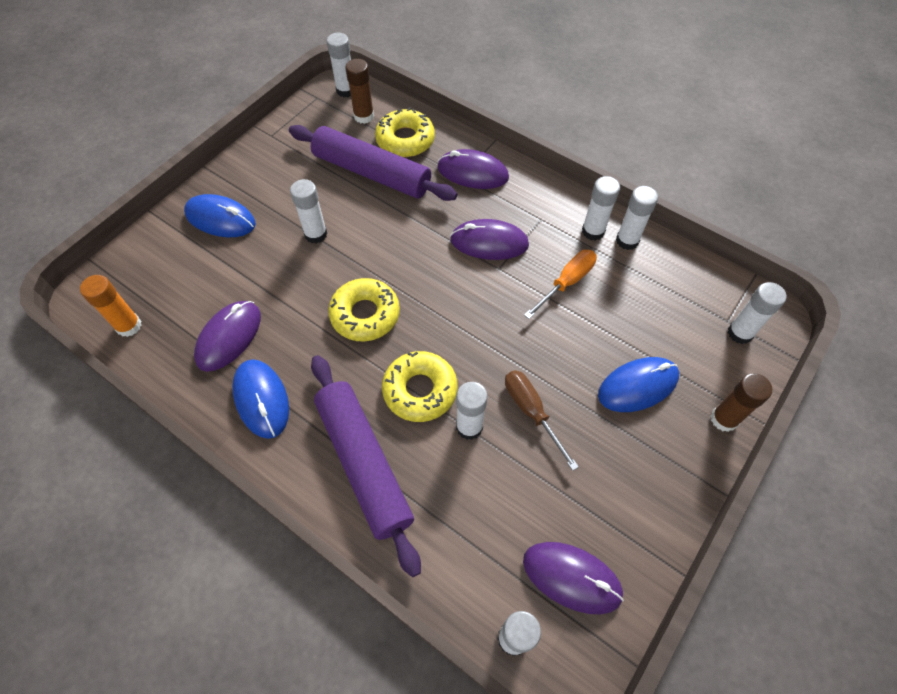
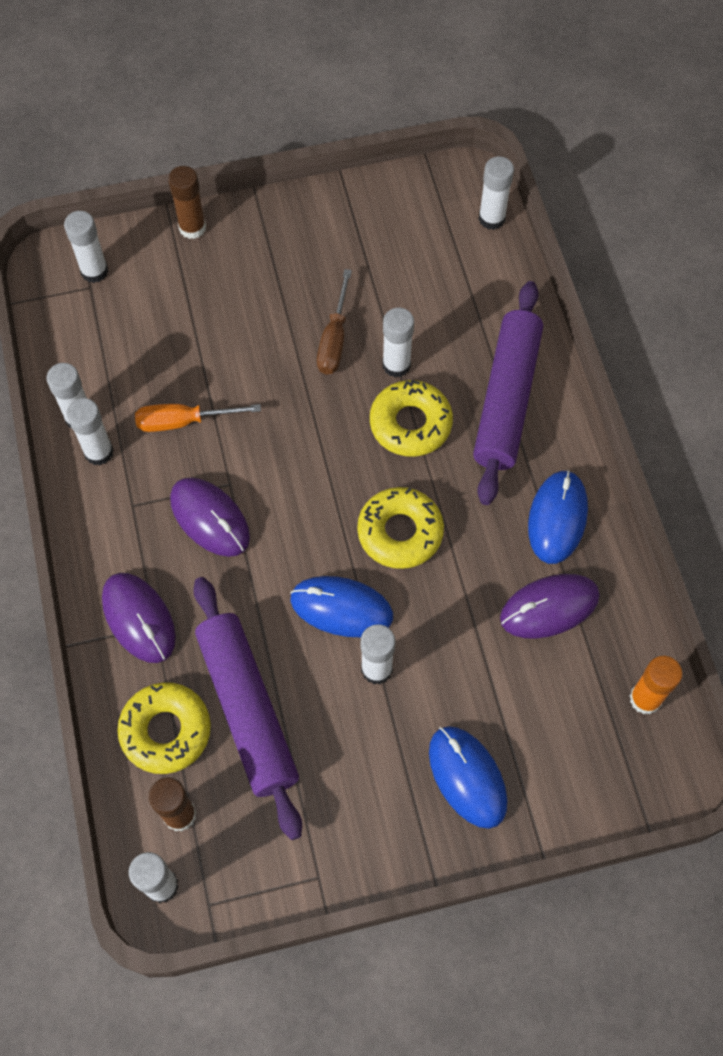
camera: 140 degrees left, 5 degrees up
purple mouse [523,542,624,615] -> none
blue mouse [598,357,679,412] -> blue mouse moved to [290,576,393,637]

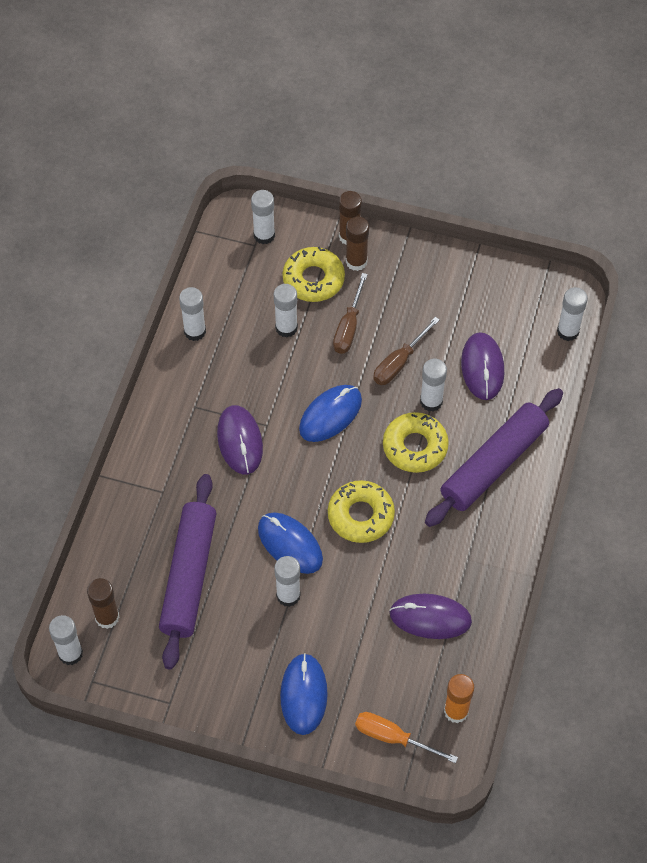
camera: 30 degrees right, 5 degrees down
white glue stick [66,398,114,465] -> white glue stick moved to [274,284,298,338]
purple mouse [102,573,176,663] -> purple mouse moved to [461,332,504,400]
yellow donut [117,682,211,774] -> yellow donut moved to [282,246,345,302]
orange screwdriver [135,404,261,432] -> orange screwdriver moved to [355,712,458,763]
blue mouse [528,470,588,564] -> blue mouse moved to [299,385,362,442]
none -> brown screwdriver [333,273,368,354]
none -> brown glue stick [346,217,369,271]

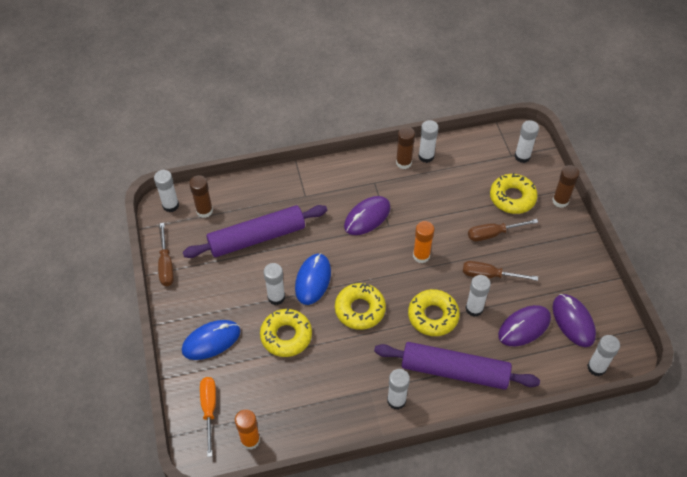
camera: 60 degrees right, 5 degrees down
white glue stick [274,284,298,338] -> white glue stick moved to [387,369,410,410]
blue mouse [299,385,362,442] -> orange glue stick [413,221,434,263]
brown glue stick [346,217,369,271] -> brown glue stick moved to [396,127,415,169]
purple mouse [389,594,472,639] -> purple mouse moved to [553,294,596,347]
none -> brown screwdriver [158,223,174,286]
none -> yellow donut [260,309,312,357]

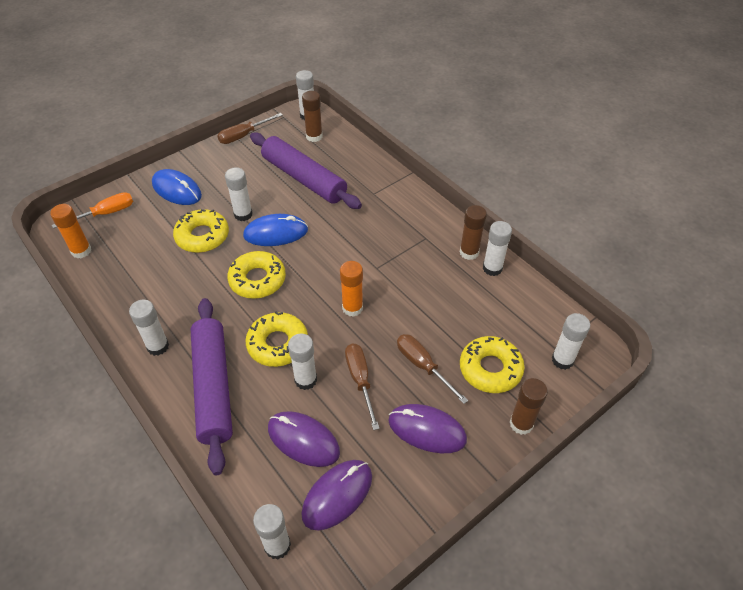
camera: 65 degrees right, 5 degrees down
purple mouse [344,196,391,235] -> purple mouse moved to [388,404,467,453]

